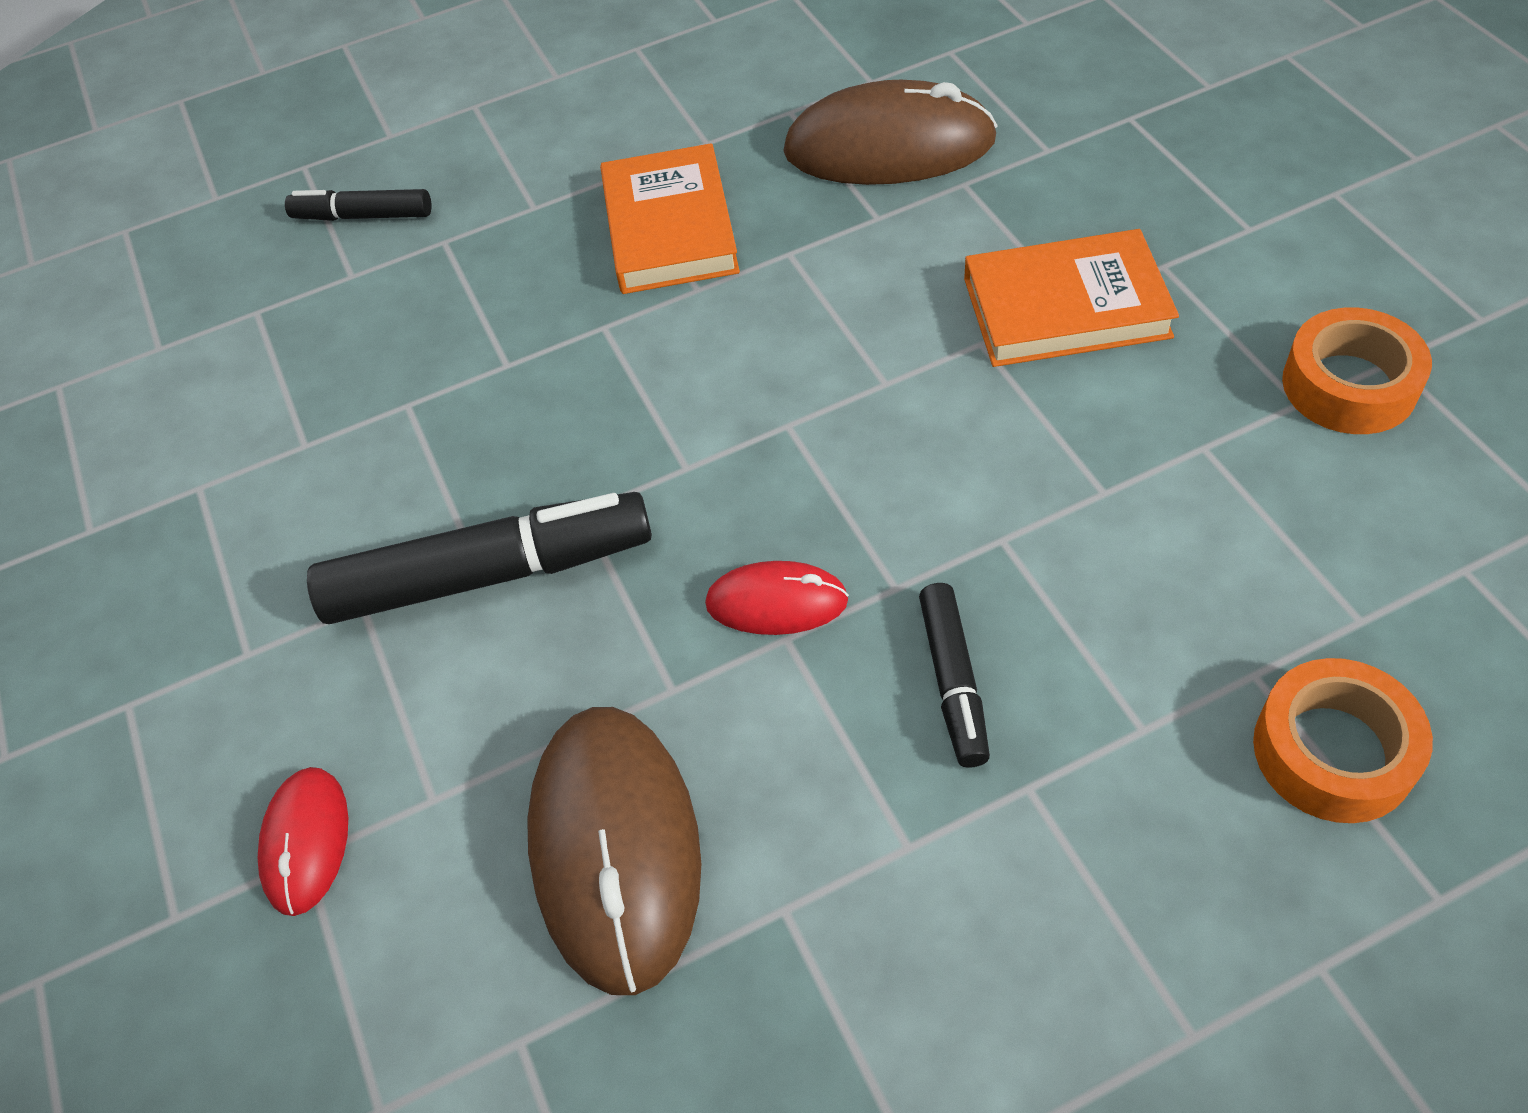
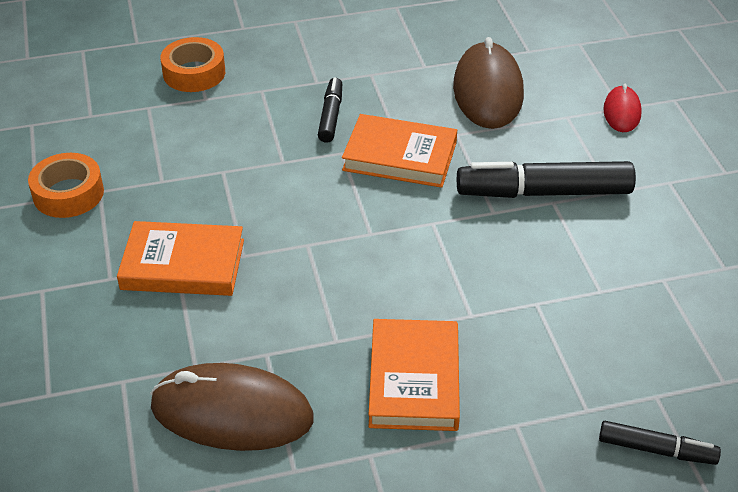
camera: 175 degrees left, 10 degrees down
red mouse [705,561,849,635] -> orange book [342,114,457,188]

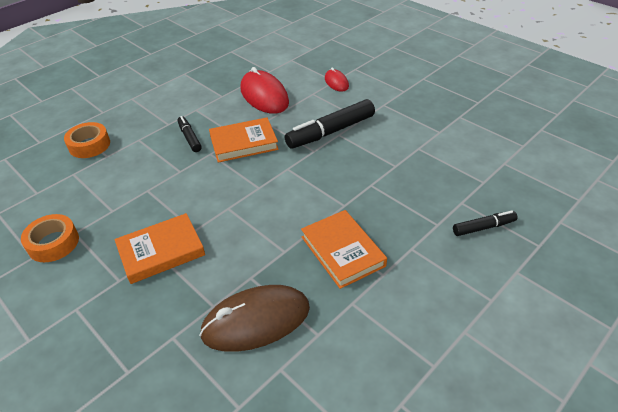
camera: 30 degrees left, 0 degrees up
brown mouse [453,37,524,129] -> red mouse [241,67,289,114]

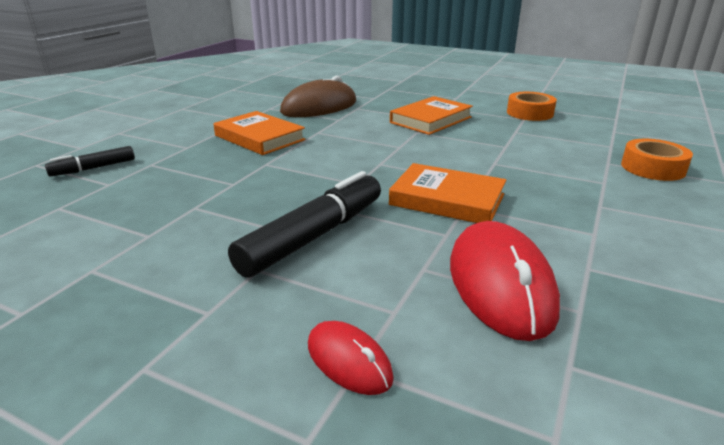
camera: 160 degrees right, 15 degrees down
black marker [177,116,202,152] -> none
orange book [209,117,279,163] -> orange book turned 60 degrees clockwise [389,163,506,223]
red mouse [241,67,289,114] -> red mouse turned 45 degrees clockwise [450,221,560,341]

